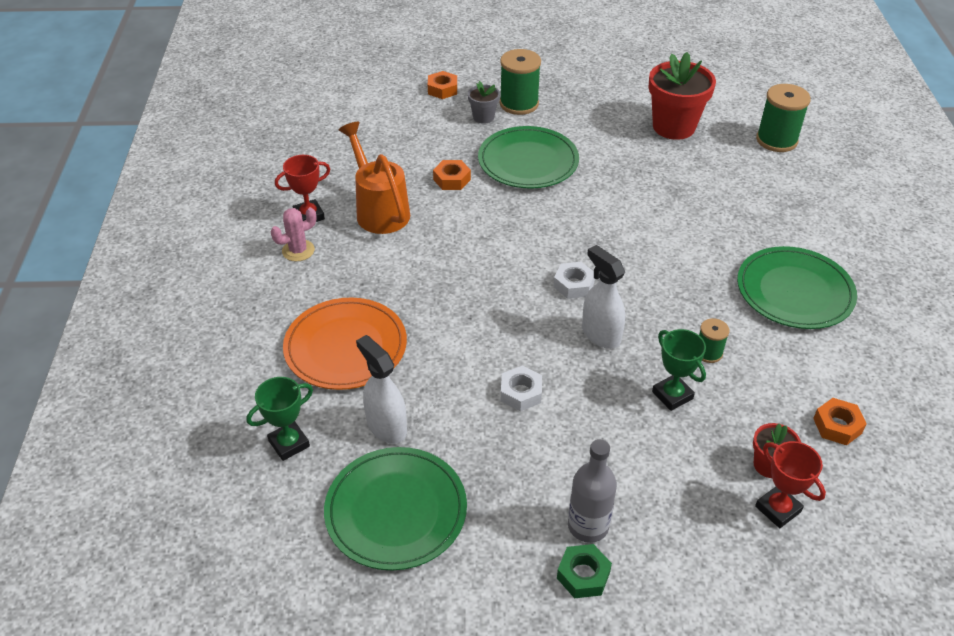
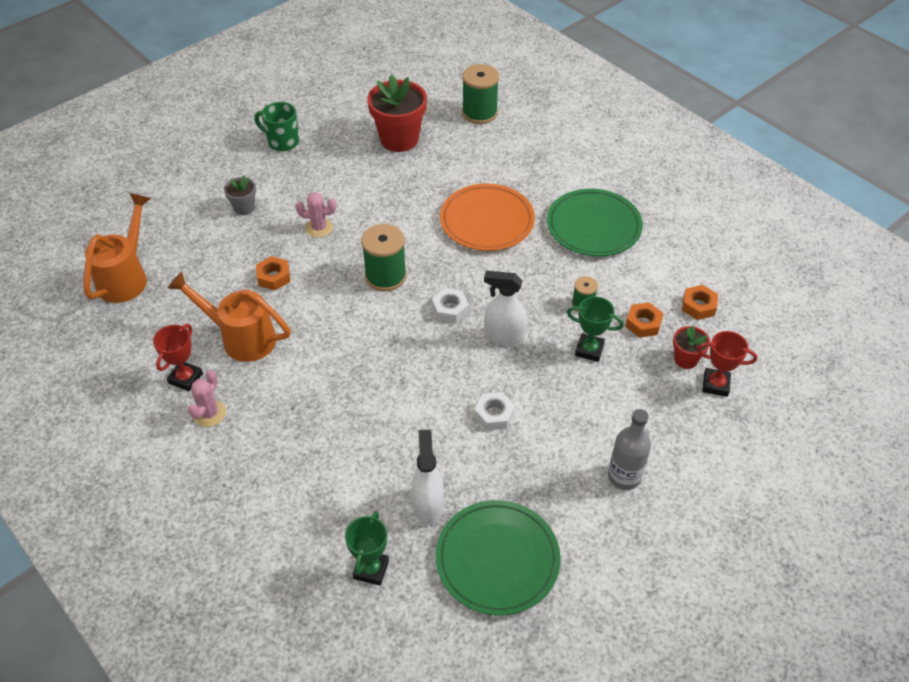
camera: 40 degrees left, 5 degrees up
orange plate [283,297,407,390] -> orange plate moved to [440,184,535,251]
white spray bottle [356,335,407,444] -> white spray bottle turned 75 degrees clockwise [412,430,444,525]
orange nut [428,71,457,99] -> orange nut moved to [625,302,664,338]
green plate [478,126,579,188] -> pink cactus [295,192,336,238]
green spool [500,49,541,115] -> green spool moved to [361,224,407,291]
green nut [557,544,612,598] -> none
none -> orange watering can [84,193,151,303]
none -> green mug [254,102,299,151]

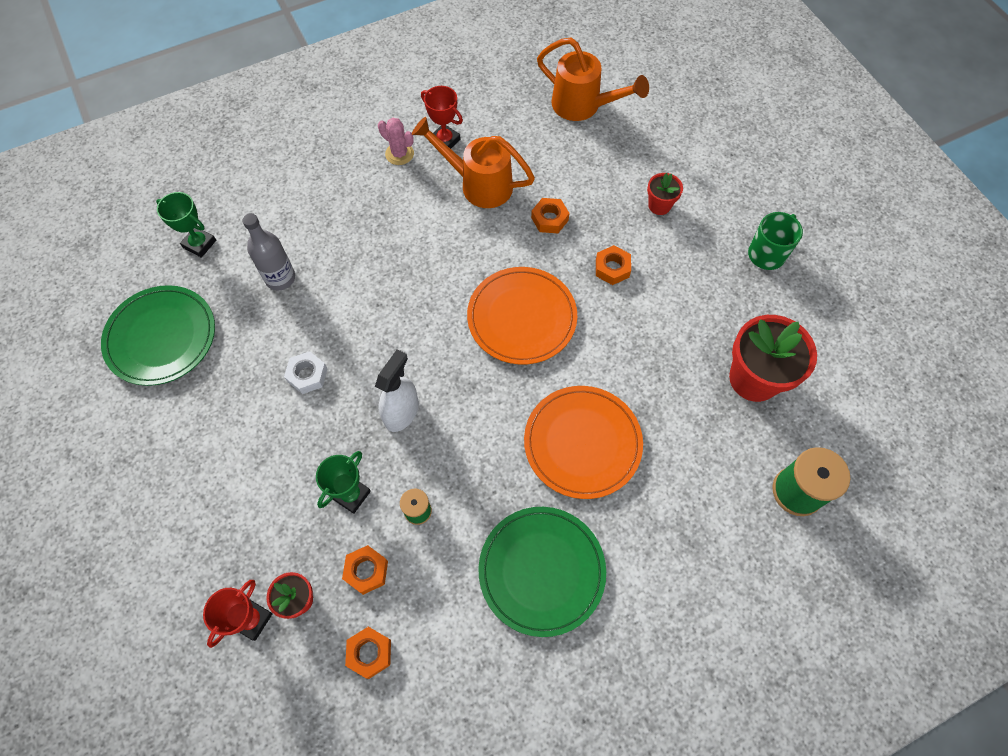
camera: 105 degrees right, 15 degrees up
orange watering can [167,271,291,362] -> orange watering can turned 105 degrees counterclockwise [412,117,535,208]
grey flower pot [224,175,256,215] -> red flower pot [647,173,683,215]
pink cactus [295,192,336,238] -> orange nut [596,245,631,285]
green spool [361,224,407,291] -> orange plate [467,267,577,365]
white spray bottle [412,430,444,525] -> none
white nut [432,288,469,323] -> none
grey bottle [608,409,651,490] -> grey bottle moved to [242,213,295,291]

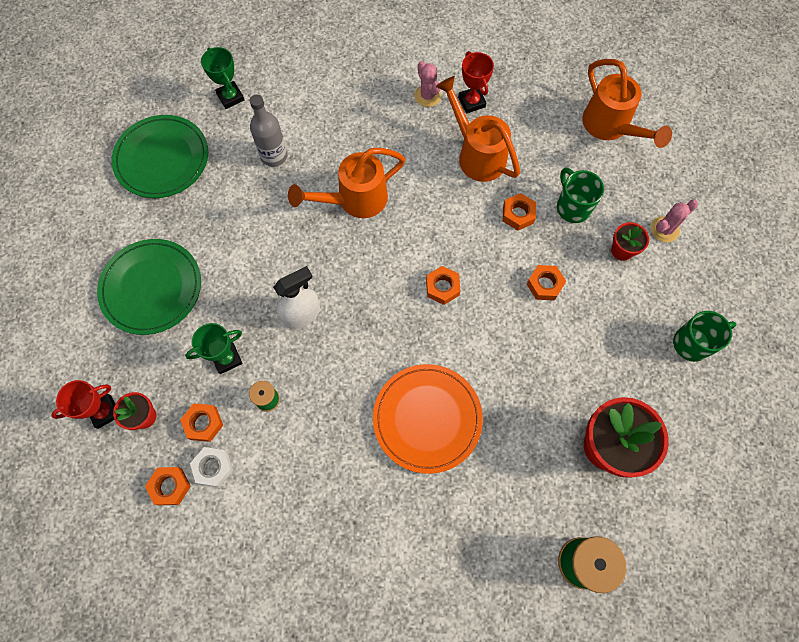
camera: 30 degrees right, 5 degrees up
white nut [284,351,328,394] -> white nut moved to [190,447,233,487]
orange plate [467,267,577,365] -> orange nut [426,266,461,305]
green plate [478,507,606,637] -> green plate moved to [97,239,201,335]
none -> orange watering can [288,148,406,218]
none -> green mug [557,168,604,223]
none -> pink cactus [651,200,698,242]

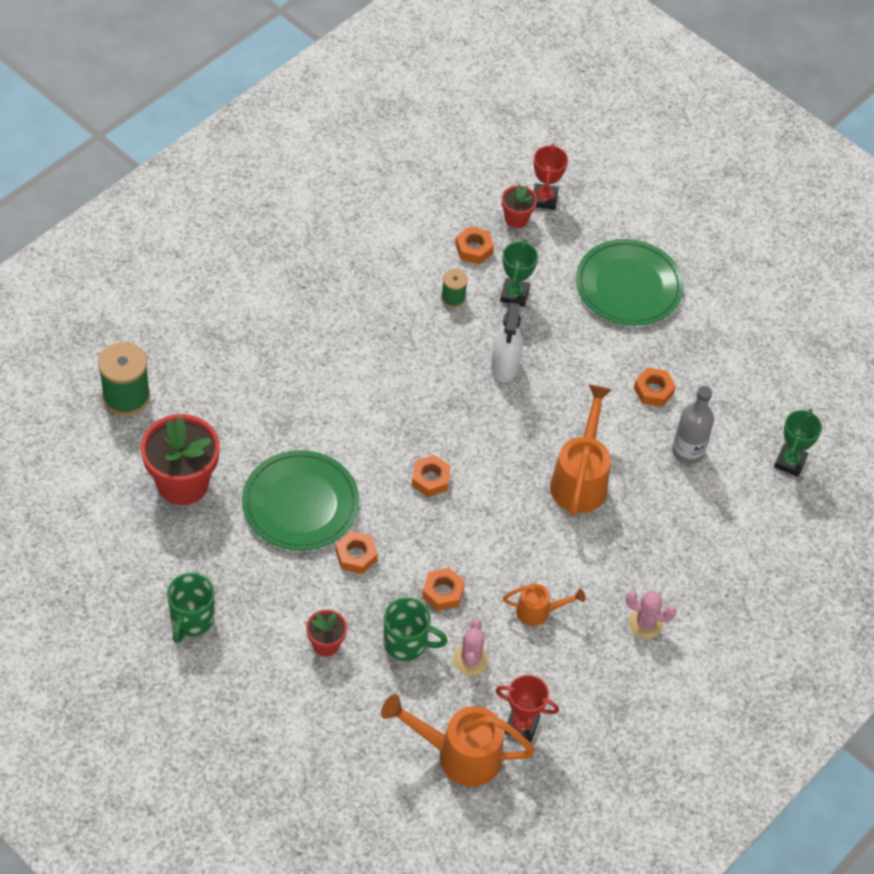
camera: 125 degrees right, 15 degrees down
green plate [112,115,208,198] -> green plate moved to [242,450,359,551]
orange nut [145,467,191,505] -> orange nut moved to [634,368,676,407]
white nut [190,447,233,487] -> none
green trophy [201,47,245,109] -> green trophy turned 75 degrees counterclockwise [774,409,822,477]
orange plate [373,364,483,474] -> none
orange watering can [436,76,520,182] -> orange watering can [503,583,586,626], size x0.55
red trophy [458,51,494,113] -> red trophy moved to [496,675,559,742]
pink cactus [651,200,698,242] -> pink cactus moved to [453,620,489,676]

